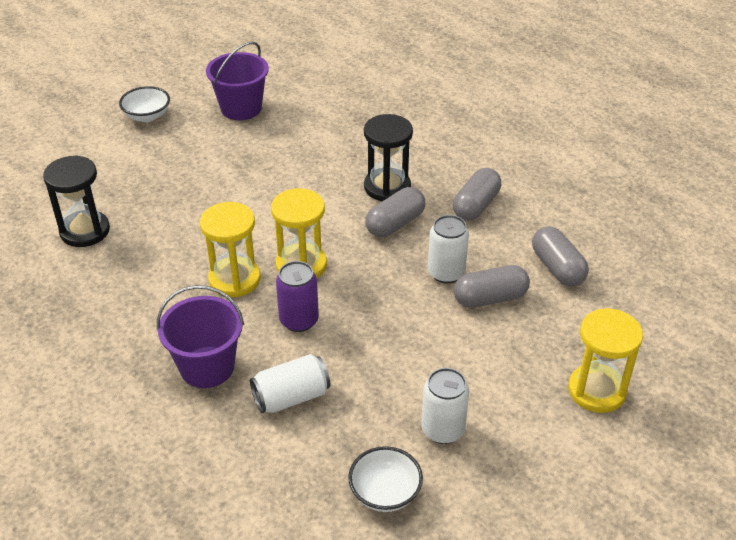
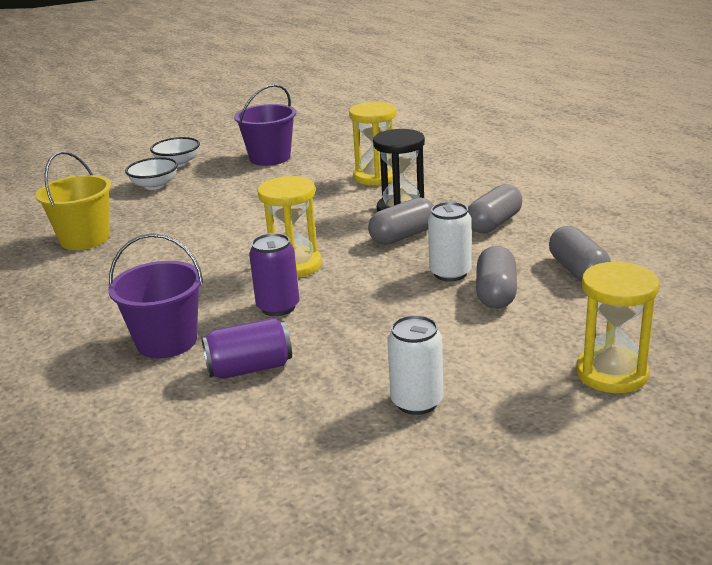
camera: 10 degrees right, 15 degrees down
black hourglass [43,155,110,247] -> yellow bucket [35,151,112,250]
yellow hourglass [200,202,261,297] -> yellow hourglass moved to [349,102,396,186]
white can [250,354,330,413] -> purple can [201,318,292,379]
white bowl [348,446,423,512] -> white bowl moved to [125,157,178,190]
grey capsule [454,265,530,308] -> grey capsule turned 75 degrees counterclockwise [476,246,517,309]

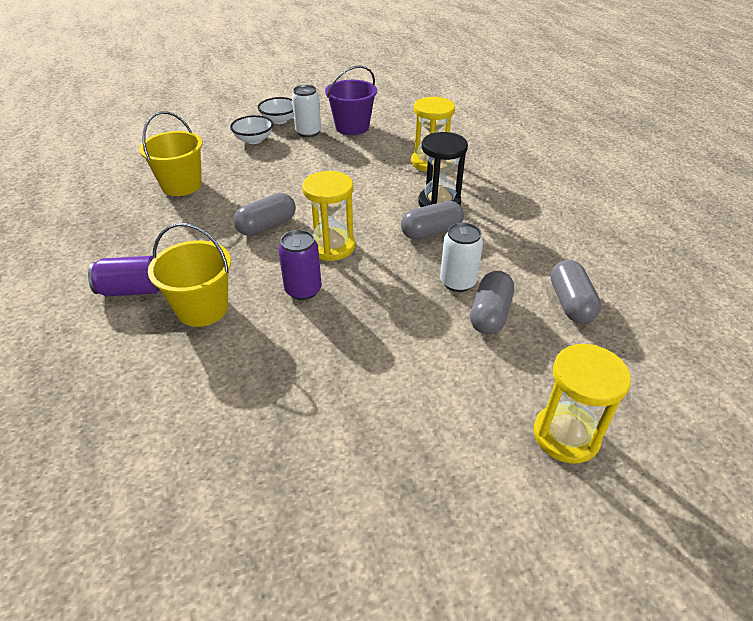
camera: 10 degrees right, 15 degrees up
purple bucket [108,233,203,359] -> yellow bucket [148,223,231,327]
purple can [201,318,292,379] -> purple can moved to [88,256,159,297]
white can [387,315,443,415] -> white can moved to [292,85,321,137]
grey capsule [468,184,522,233] -> grey capsule moved to [234,193,296,236]

